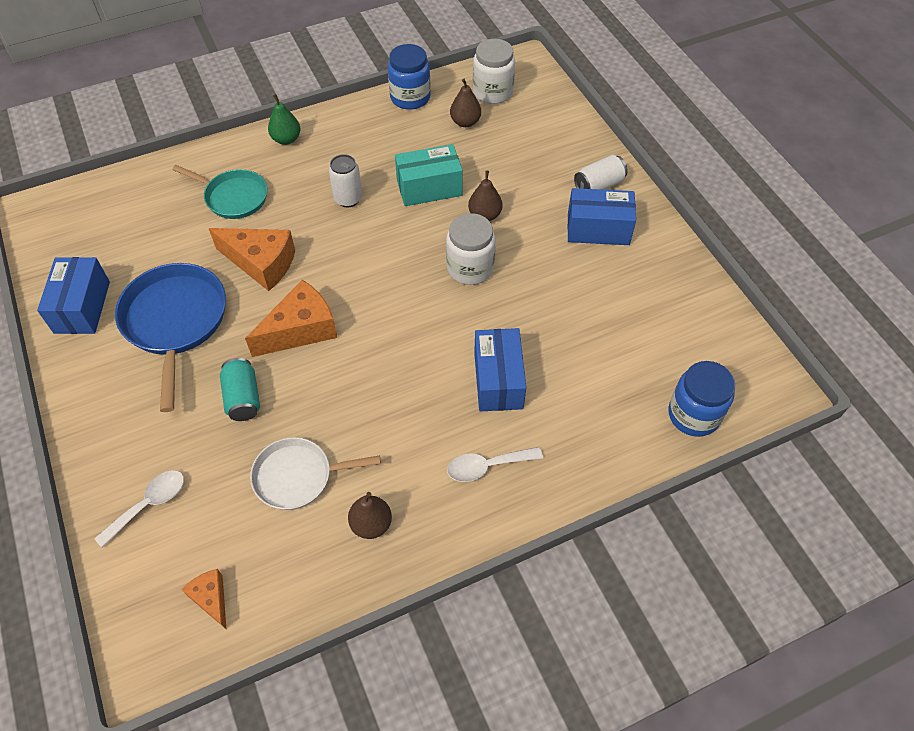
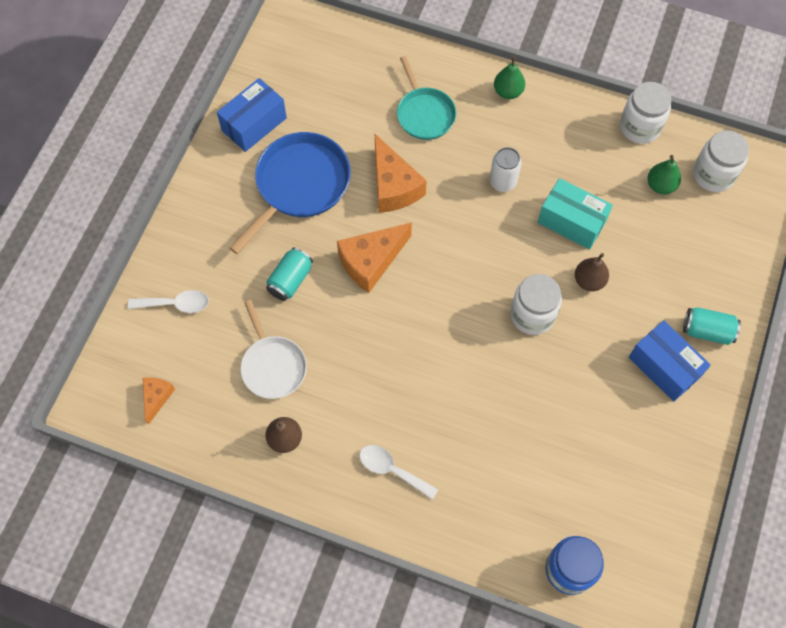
camera: 45 degrees right, 10 degrees up
orange cheese [245,280,337,357] -> orange cheese turned 135 degrees clockwise [337,222,412,293]
white pan [250,437,381,510] -> white pan turned 150 degrees counterclockwise [240,300,307,399]
blue jar [388,44,431,110] -> white jar [620,82,671,144]
brown pear [450,79,481,127] -> green pear [648,155,681,194]
blue box [474,328,526,411] -> none
white can [574,155,628,190] -> turquoise can [683,307,741,345]

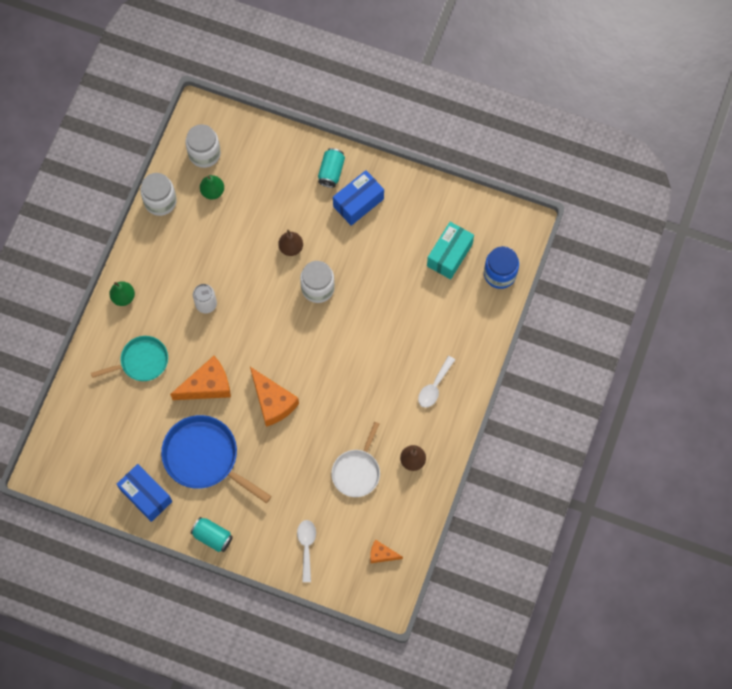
camera: 90 degrees left, 5 degrees up
white pan [240,300,307,399] -> white pan turned 135 degrees clockwise [331,422,380,497]
turquoise can [266,247,313,301] -> turquoise can moved to [191,517,233,552]
turquoise box [538,178,613,250] -> turquoise box moved to [427,222,474,279]

